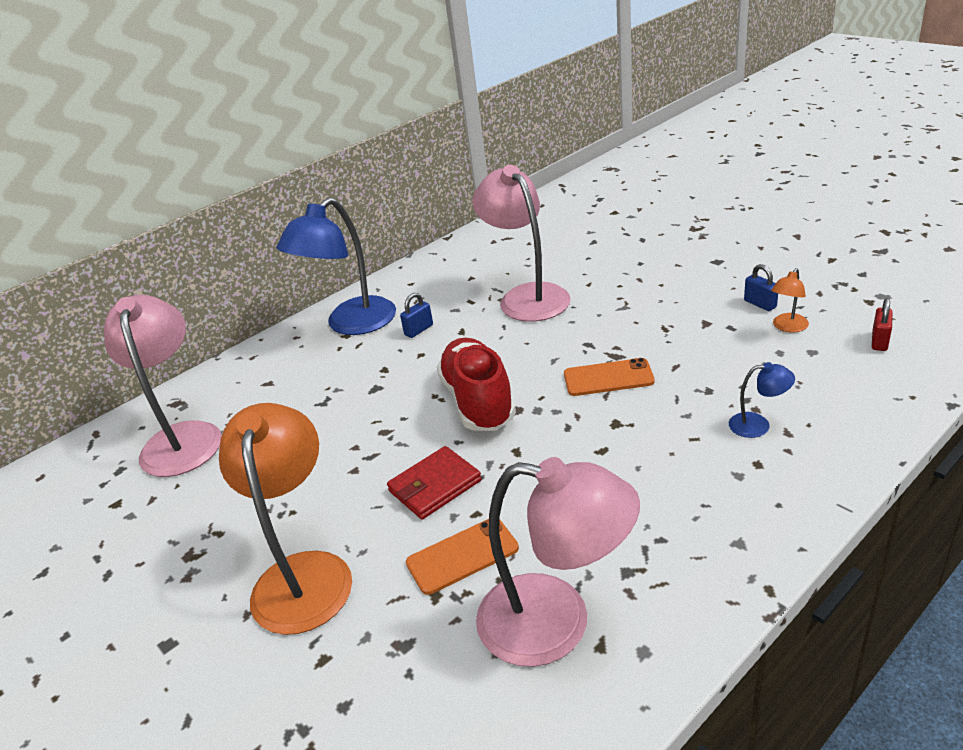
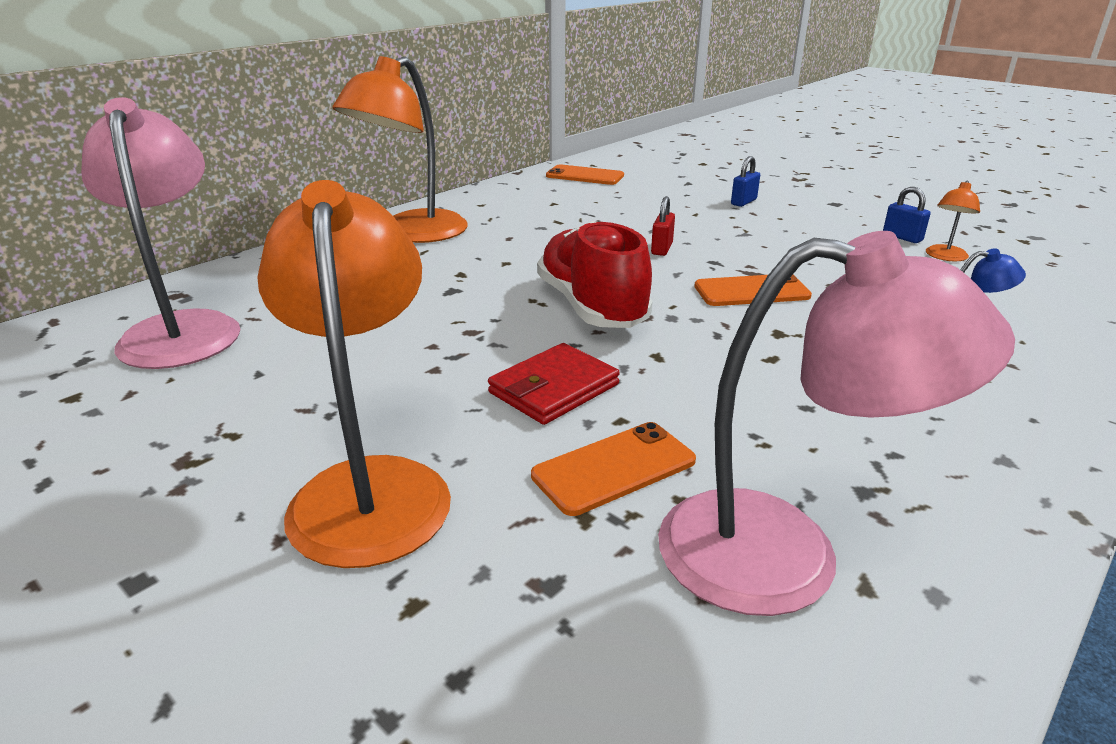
camera: 10 degrees left, 5 degrees down
blue lamp [276,197,396,335] -> orange lamp [332,56,468,243]
blue padlock [400,293,433,338] -> blue padlock moved to [731,156,760,207]
pink lamp [472,165,571,322] -> none
red padlock [872,298,892,351] -> red padlock moved to [651,196,675,256]
none -> orange phone [546,164,624,185]

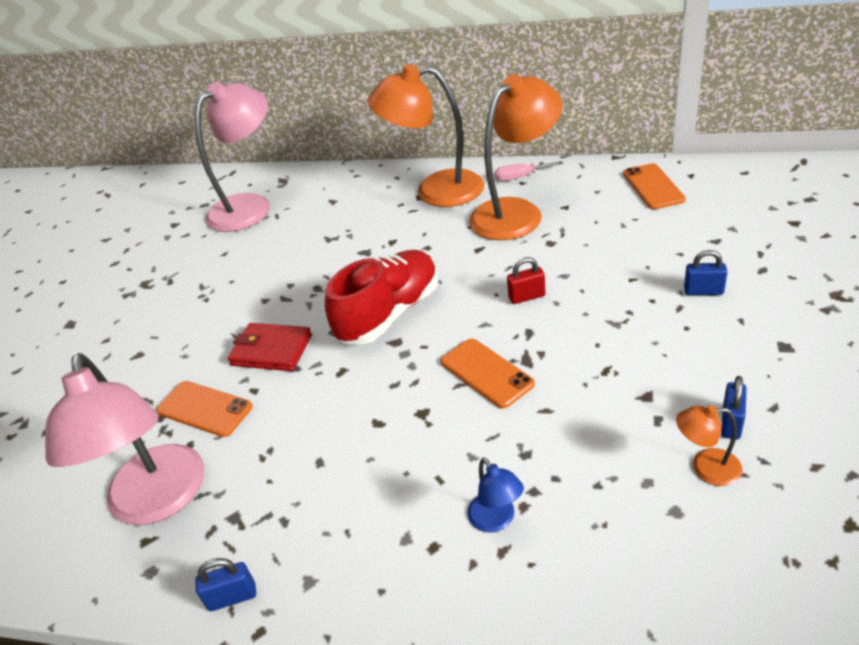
camera: 65 degrees right, 10 degrees up
orange lamp [257,180,451,568] -> orange lamp moved to [469,74,563,240]
none -> blue padlock [195,558,256,611]
none -> pink screwdriver [495,161,563,181]

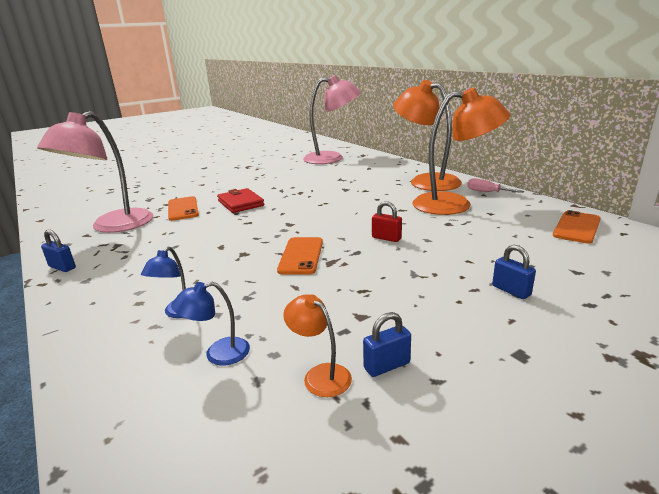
camera: 40 degrees right, 15 degrees down
red shoe [325,250,439,344] -> none
none -> blue lamp [171,282,250,366]

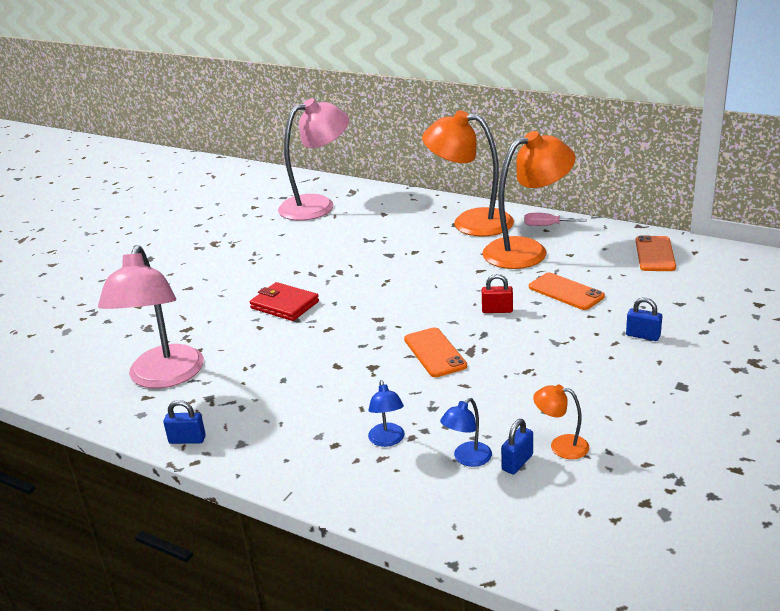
camera: 25 degrees left, 5 degrees up
orange phone [168,196,199,221] -> orange phone moved to [529,272,605,310]
blue padlock [363,312,411,377] -> blue padlock moved to [501,419,533,474]

